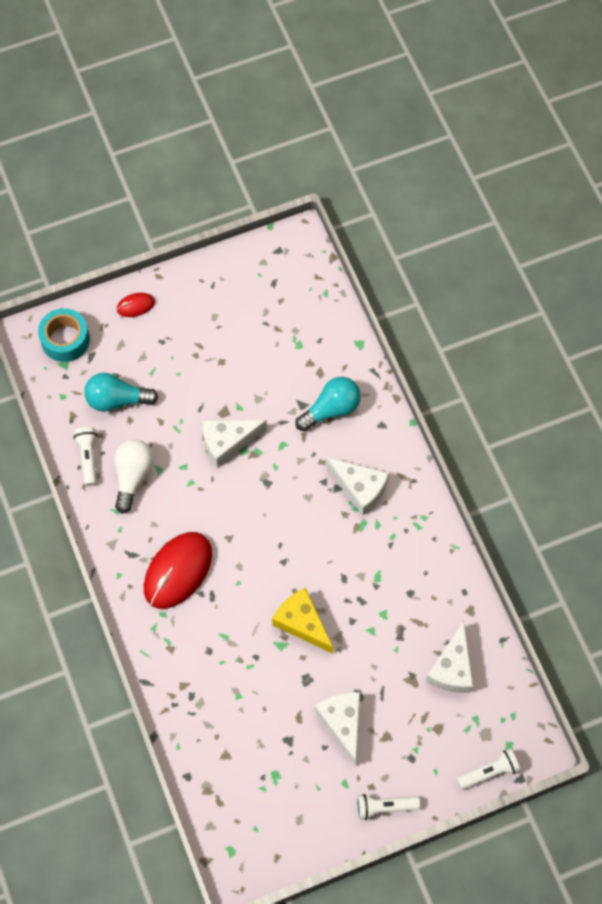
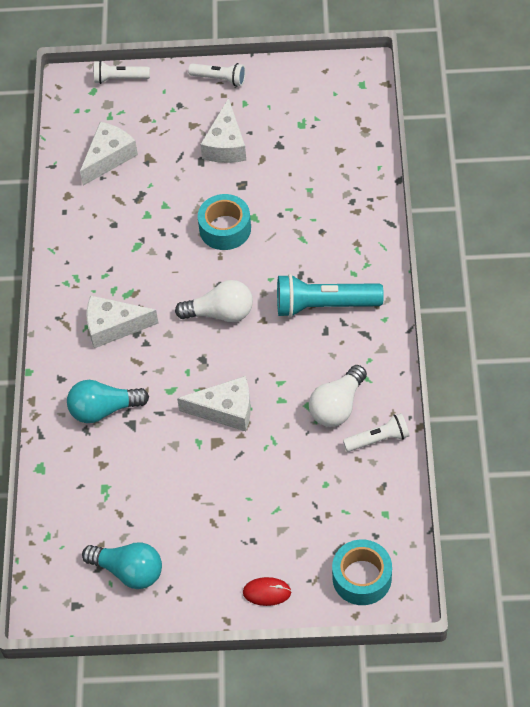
camera: 155 degrees left, 10 degrees down
white flashlight [74,427,97,486] -> white flashlight turned 120 degrees counterclockwise [343,413,409,452]
turquoise light bulb [84,373,159,412] -> turquoise light bulb moved to [82,542,162,589]
red mouse [144,532,212,609] -> turquoise flashlight [277,274,384,317]
yellow cheese [272,588,333,654] -> turquoise tape [198,194,251,250]
white cheese [325,457,389,515] -> white cheese turned 60 degrees counterclockwise [87,295,159,348]
none -> white light bulb [175,280,253,322]

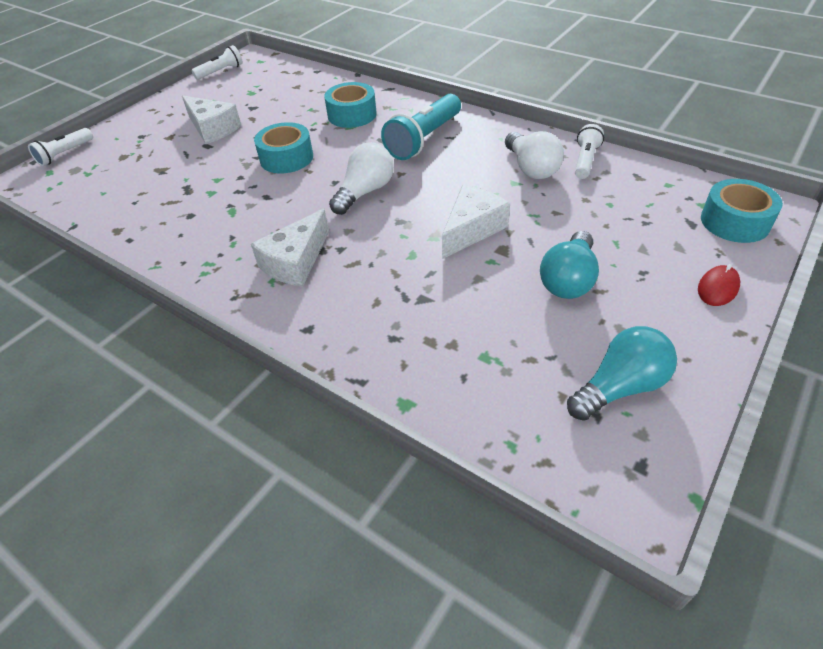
camera: 55 degrees left, 10 degrees down
turquoise light bulb [67,380,149,423] -> turquoise light bulb moved to [540,231,599,299]
white cheese [80,122,138,186] -> none
white flashlight [188,63,246,86] -> white flashlight moved to [191,45,243,80]
none -> turquoise tape [324,82,377,128]

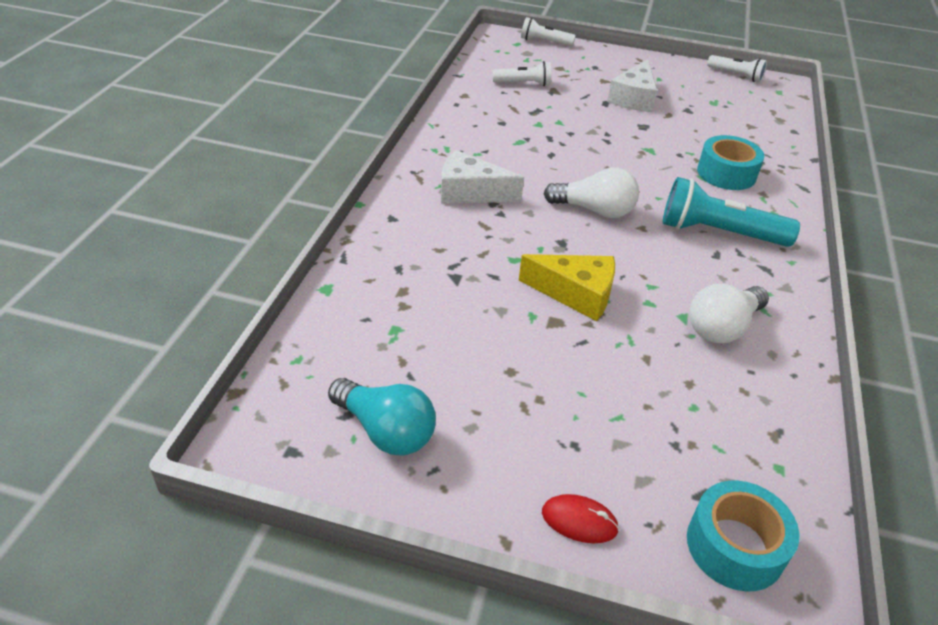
camera: 65 degrees right, 5 degrees down
turquoise tape [254,122,313,173] -> none
white cheese [442,185,510,259] -> yellow cheese [519,254,615,321]
turquoise light bulb [540,231,599,299] -> none
white flashlight [575,124,604,179] -> white flashlight moved to [493,61,551,86]

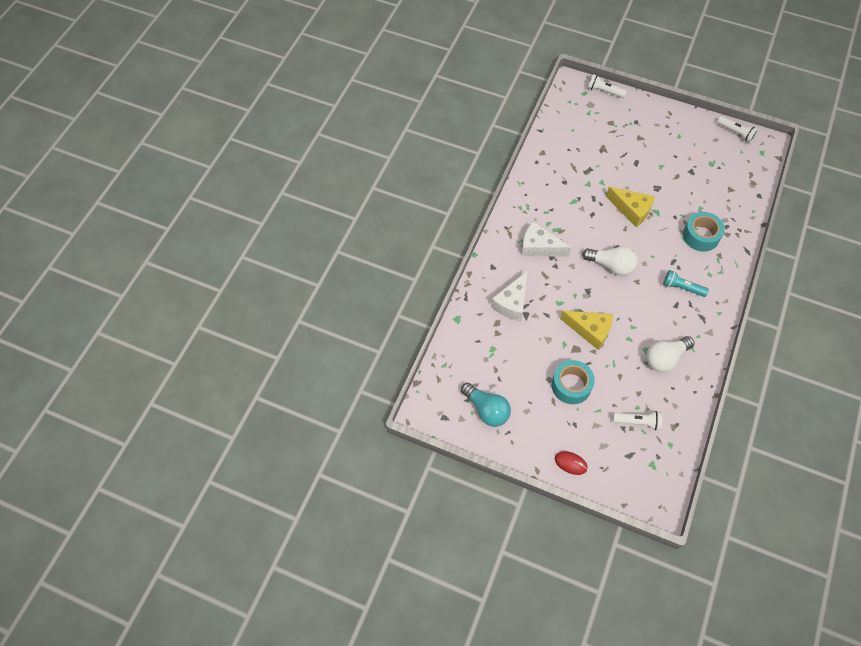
camera: 10 degrees right, 20 degrees up
white flashlight [493,61,551,86] -> white flashlight moved to [613,411,662,430]
white cheese [607,59,657,112] -> white cheese moved to [491,271,528,321]
turquoise flashlight [663,177,800,247] -> turquoise flashlight [663,270,709,297], size x0.58
turquoise tape [687,480,800,592] -> turquoise tape moved to [551,360,595,404]
none -> yellow cheese [606,187,655,227]

